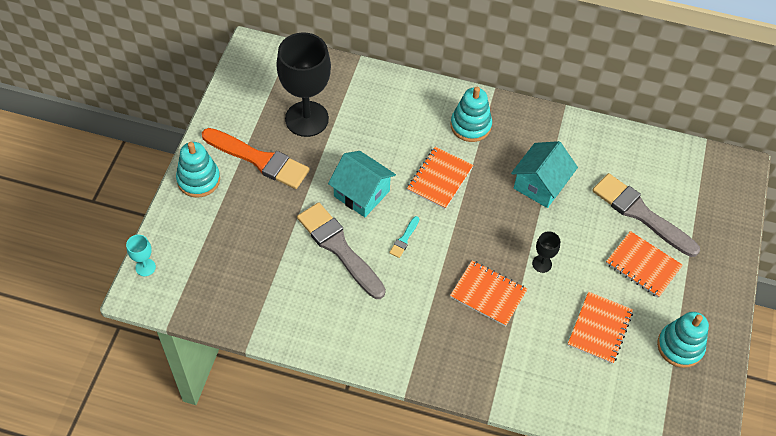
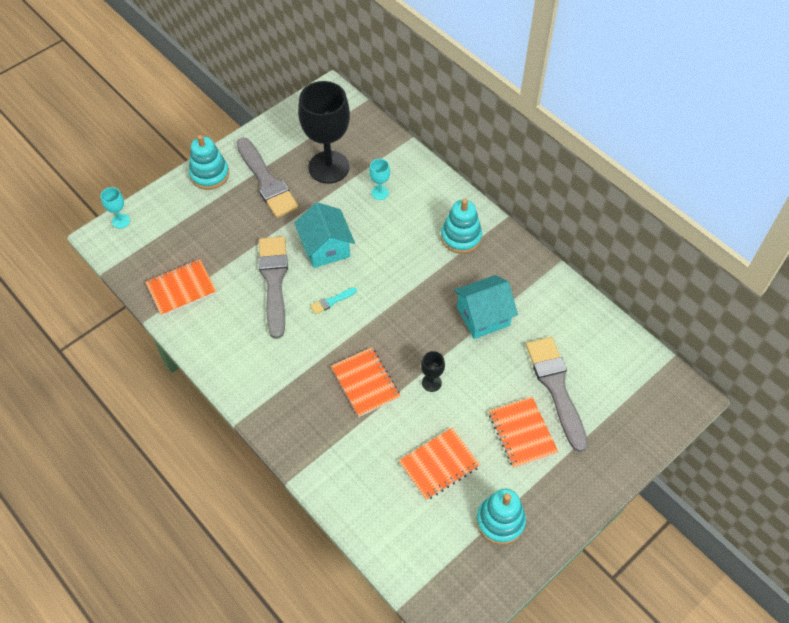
camera: 35 degrees right, 0 degrees up
orange brush [202,128,310,189] -> grey brush [236,138,299,218]
orange notebook [407,147,473,209] -> orange notebook moved to [146,259,217,316]
none -> turquoise goblet [369,159,390,200]

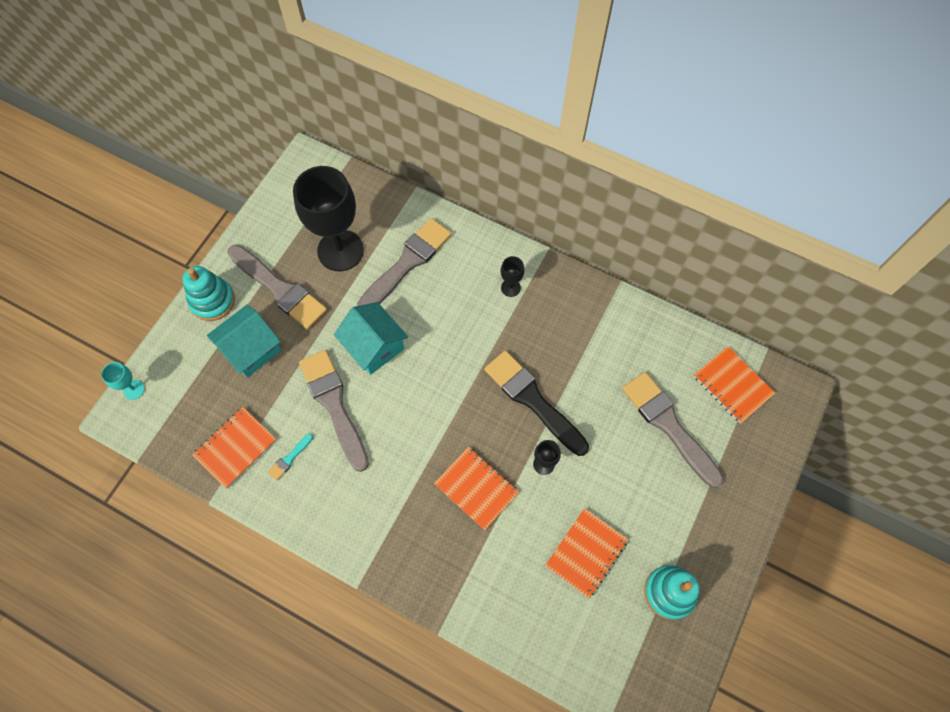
camera: 20 degrees left, 10 degrees up
turquoise brush [310,288,357,314] -> turquoise brush moved to [268,434,313,481]
turquoise goblet [369,159,390,200] -> grey brush [357,218,452,306]
turquoise stacking toy [441,199,482,254] -> black goblet [501,256,525,297]
turquoise house [454,275,518,339] -> turquoise house moved to [207,305,281,377]
orange notebook [489,397,558,468] -> orange notebook moved to [694,346,775,423]
none -> black brush [484,351,589,456]

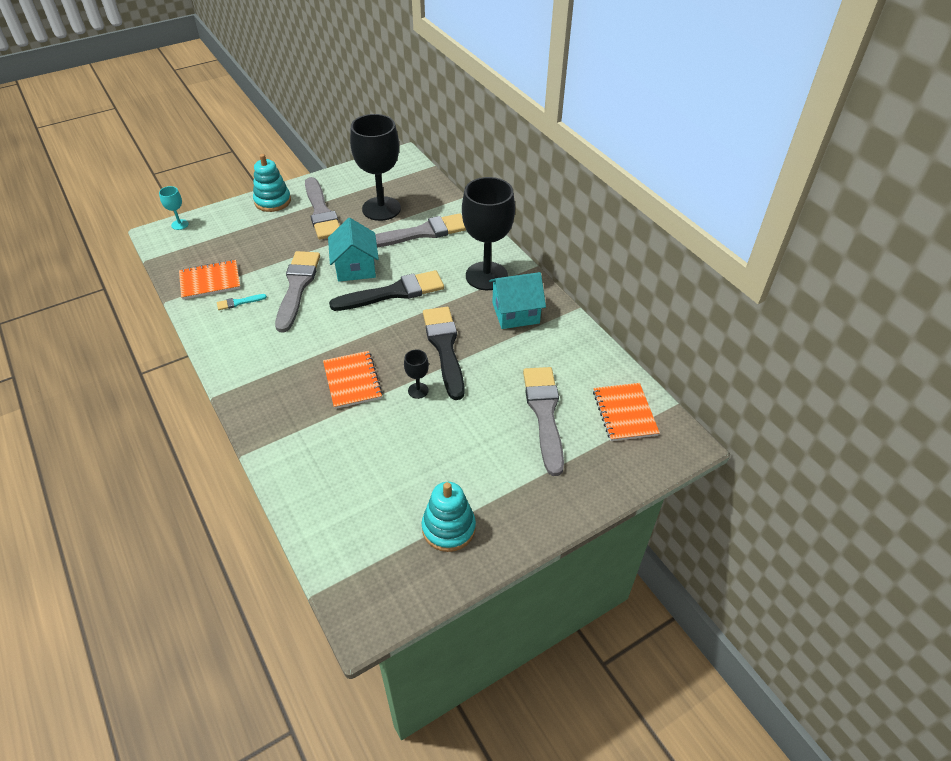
camera: 30 degrees right, 20 degrees down
turquoise house [207,305,281,377] -> turquoise house moved to [489,272,546,329]
black goblet [501,256,525,297] -> black goblet [462,177,515,290], size x2.39
orange notebook [545,508,628,598] -> none
none -> black brush [329,270,444,311]

